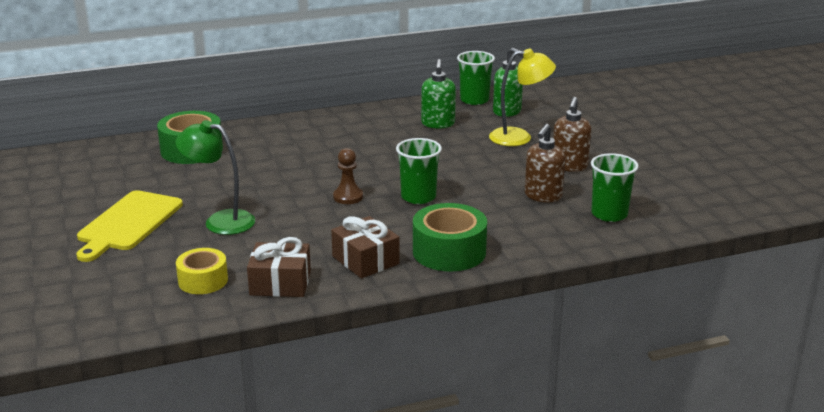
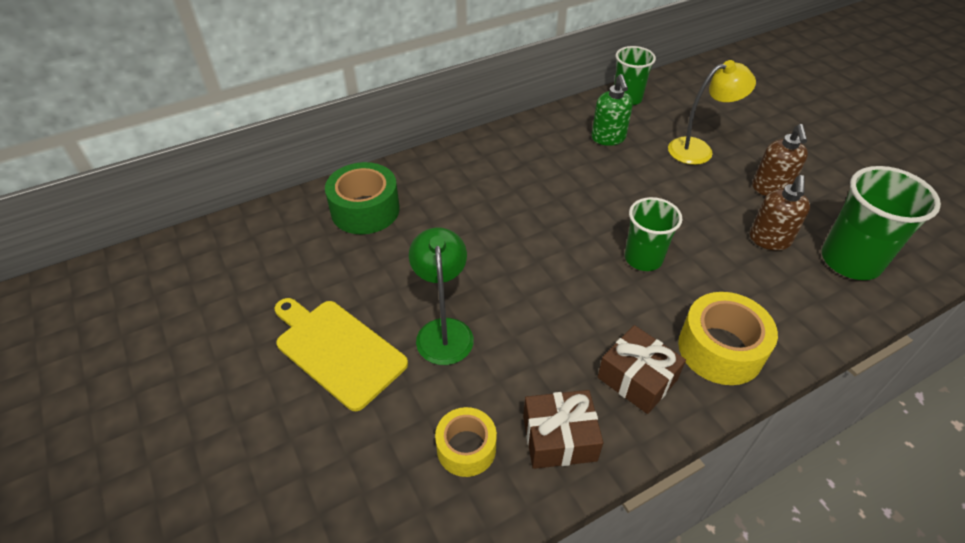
camera: 10 degrees left, 20 degrees up
yellow cutting board [76,190,183,262] -> yellow cutting board turned 120 degrees clockwise [274,298,408,411]
green lamp [175,120,255,235] -> green lamp turned 75 degrees clockwise [409,227,474,365]
brown pawn [333,148,363,204] -> none
green tape [413,203,487,271] -> yellow tape [678,292,778,385]
green soap dispenser [493,48,524,117] -> none
green cup [591,153,639,222] -> green cup [822,166,941,280], size x1.51

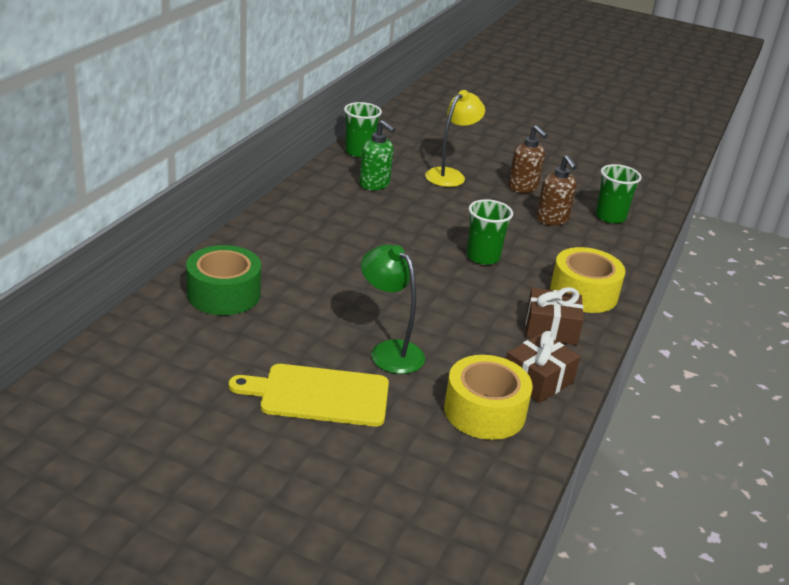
camera: 40 degrees left, 15 degrees down
yellow tape [435,407,497,477] -> yellow tape [444,355,533,440], size x1.57
green cup [822,166,941,280] -> green cup [595,164,642,224], size x0.66

